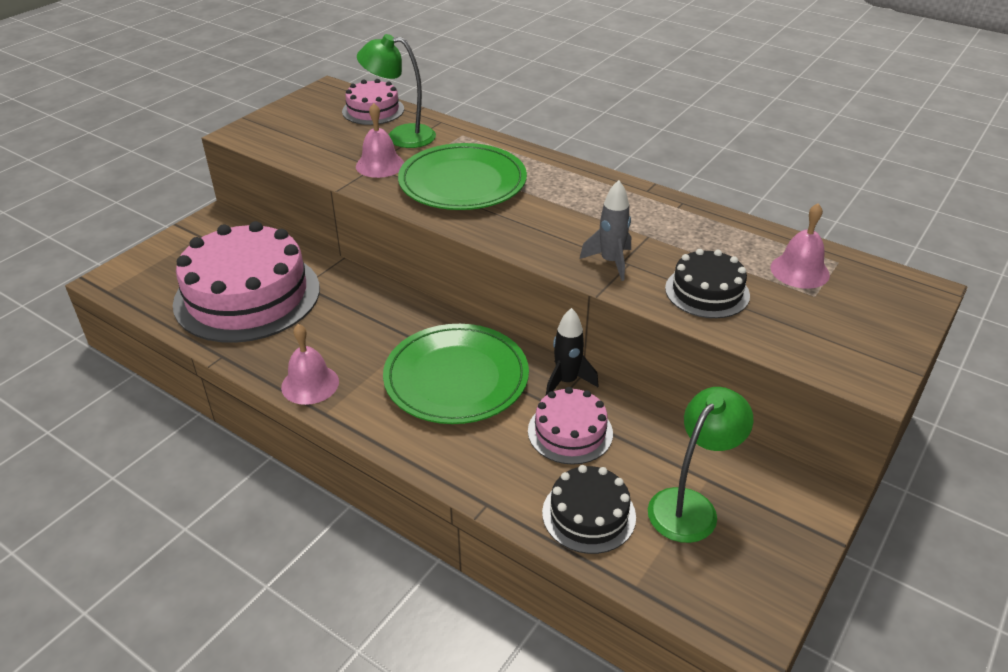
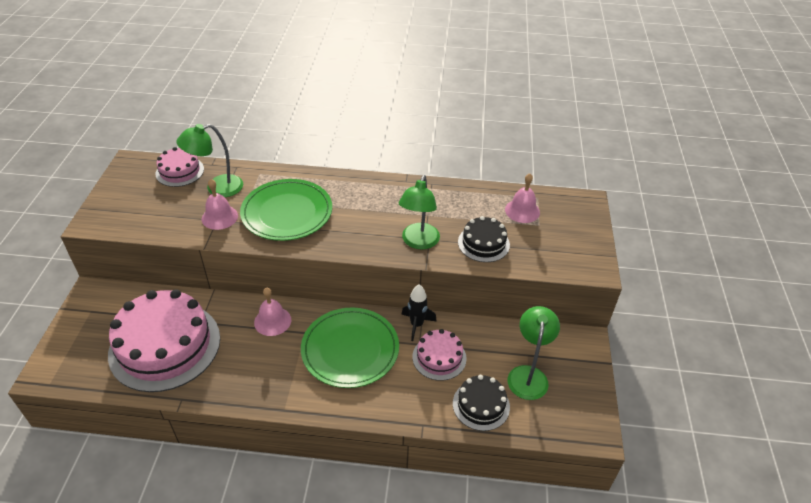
camera: 30 degrees left, 5 degrees up
pink bell [281,324,339,405] -> pink bell moved to [254,288,291,336]
grey rocket [580,180,631,281] -> green lamp [399,175,440,249]

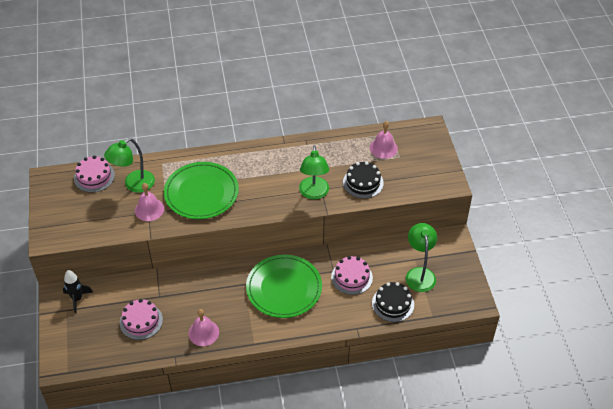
camera: 15 degrees left, 5 degrees up
pink cake [108,289,220,392] -> pink cake [120,299,163,340], size x0.50
pink bell [254,288,291,336] -> pink bell moved to [188,309,219,346]
black rocket [402,285,437,341] -> black rocket moved to [63,270,93,313]

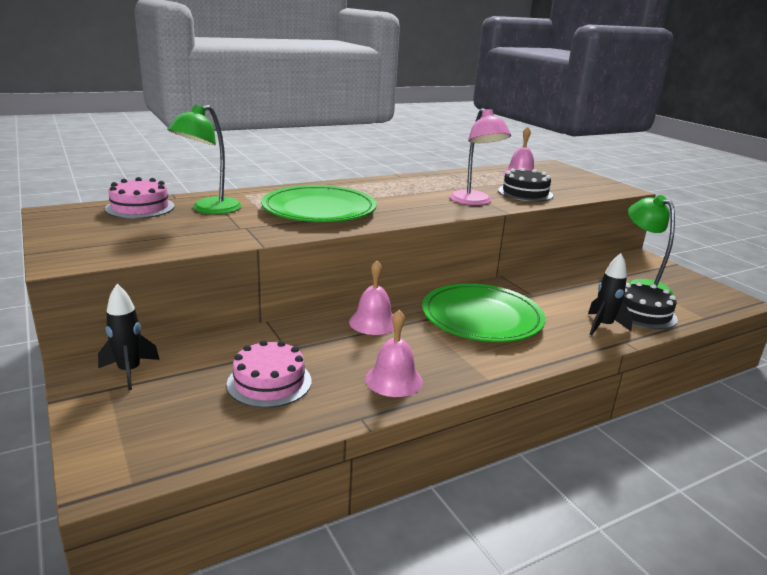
camera: 20 degrees left, 25 degrees down
pink bell [135,183,164,221] -> pink bell moved to [349,260,394,335]
green lamp [299,145,329,200] -> pink lamp [450,108,511,205]
pink cake [331,256,373,295] -> none
none -> black rocket [588,253,633,335]

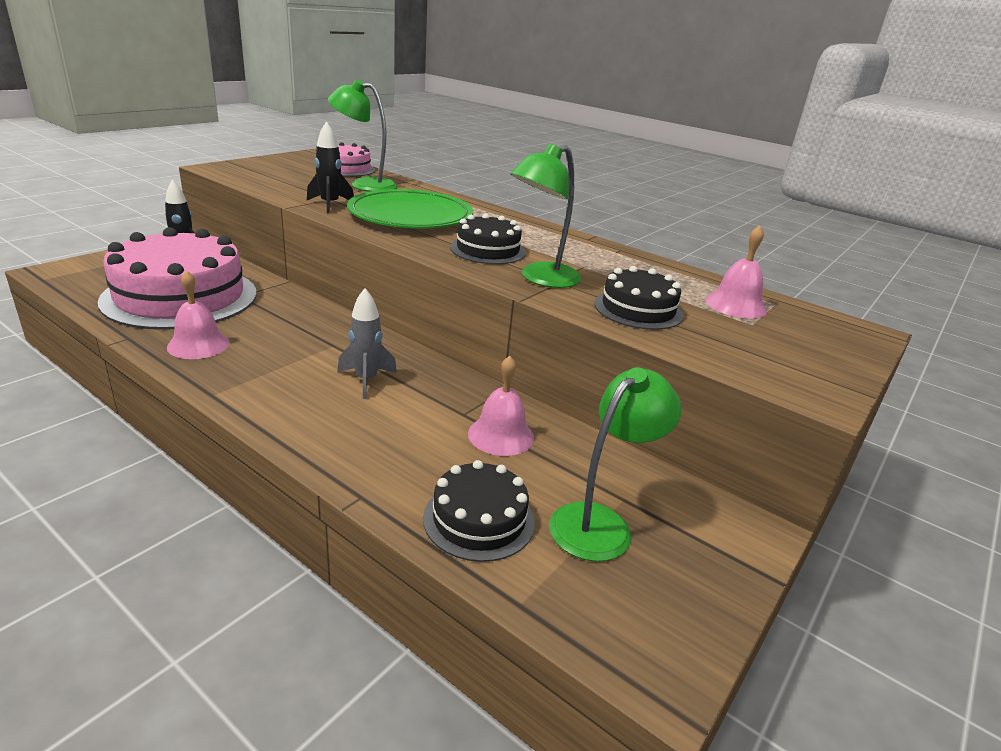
camera: 65 degrees right, 5 degrees up
pink cake [227,340,311,408] -> pink cake [98,227,257,330], size x2.00
pink bell [349,260,394,335] -> pink bell moved to [468,356,534,456]
green plate [422,283,545,342] -> grey rocket [337,288,397,399]
pink lamp [450,108,511,205] -> green lamp [511,144,581,288]
black rocket [588,253,633,335] -> black rocket moved to [307,121,354,214]
none -> black cake [450,213,526,264]

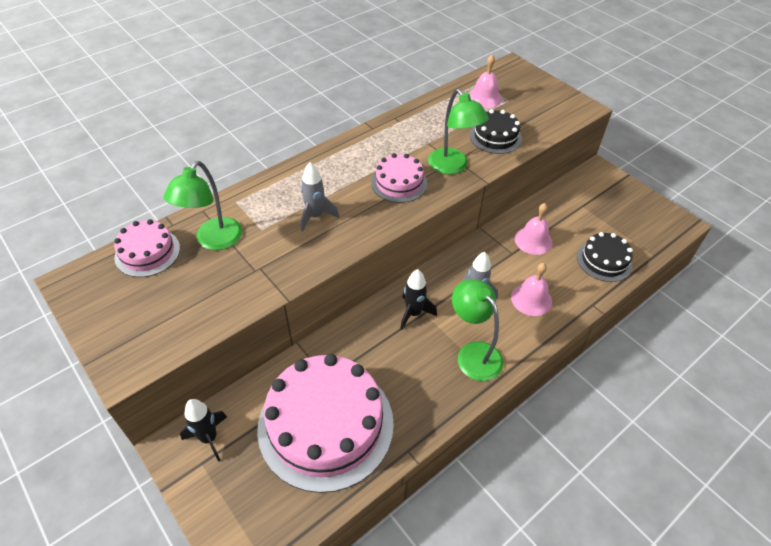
camera: 75 degrees left, 20 degrees up
pink bell [167,270,230,359] -> pink bell moved to [511,263,552,316]
black rocket [307,121,354,214] -> black rocket moved to [400,269,437,330]
green plate [347,189,473,228] -> grey rocket [301,162,339,232]
black cake [450,213,526,264] -> pink cake [371,153,427,203]
green lamp [549,367,682,562] -> green lamp moved to [452,279,504,381]

